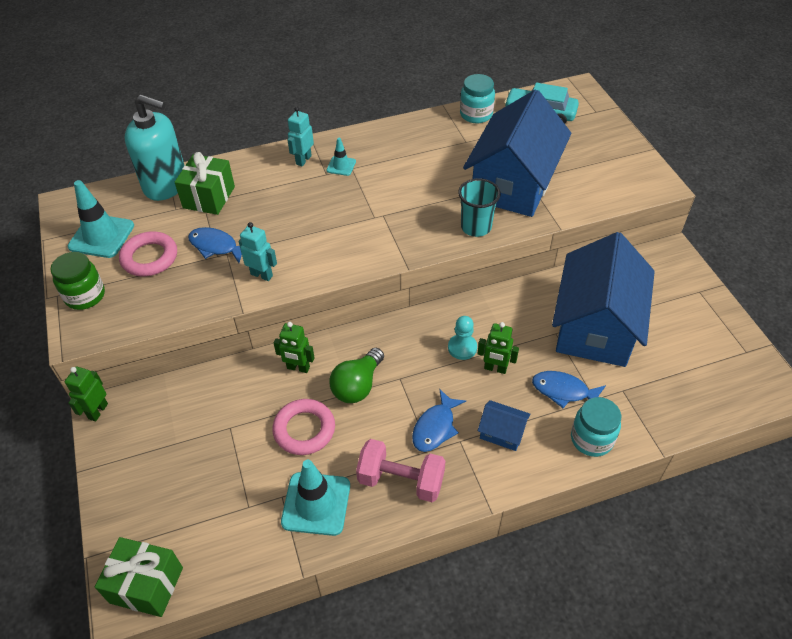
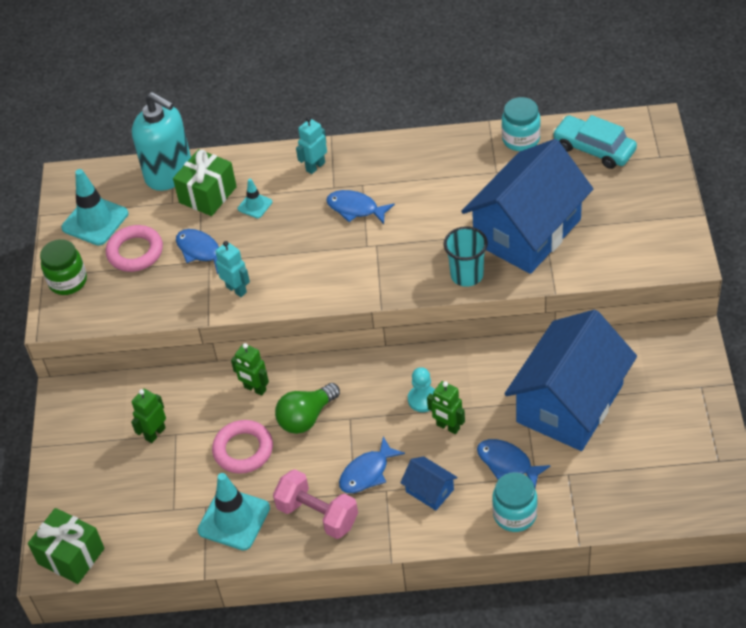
camera: 20 degrees right, 0 degrees up
green robot [65,367,108,422] -> green robot moved to [131,389,166,443]
turquoise traffic cone [327,138,356,176] -> turquoise traffic cone moved to [238,178,272,218]
none -> blue fish [326,190,395,224]

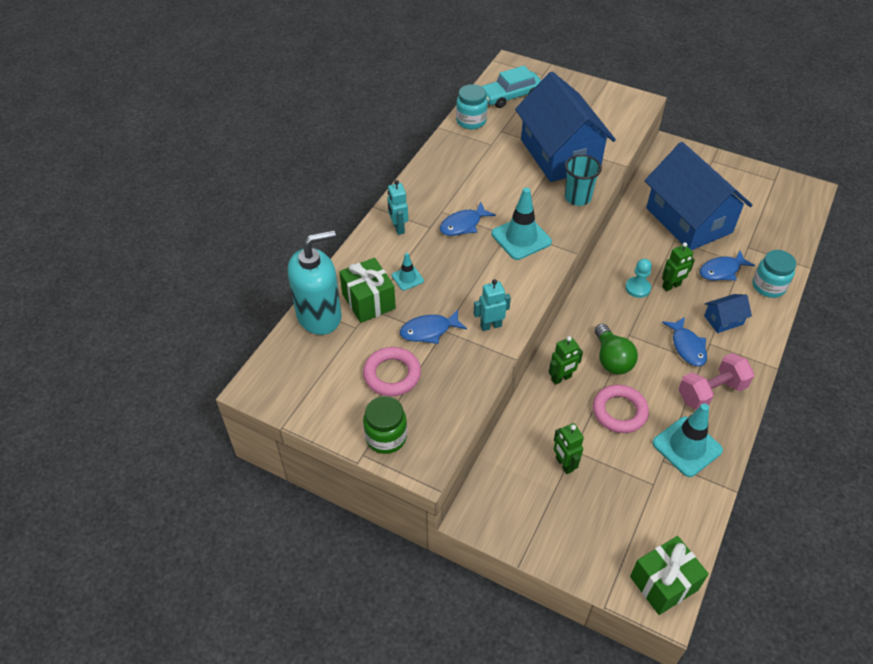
camera: 65 degrees left, 0 degrees up
turquoise traffic cone [61,169,128,246] -> turquoise traffic cone moved to [491,187,552,260]

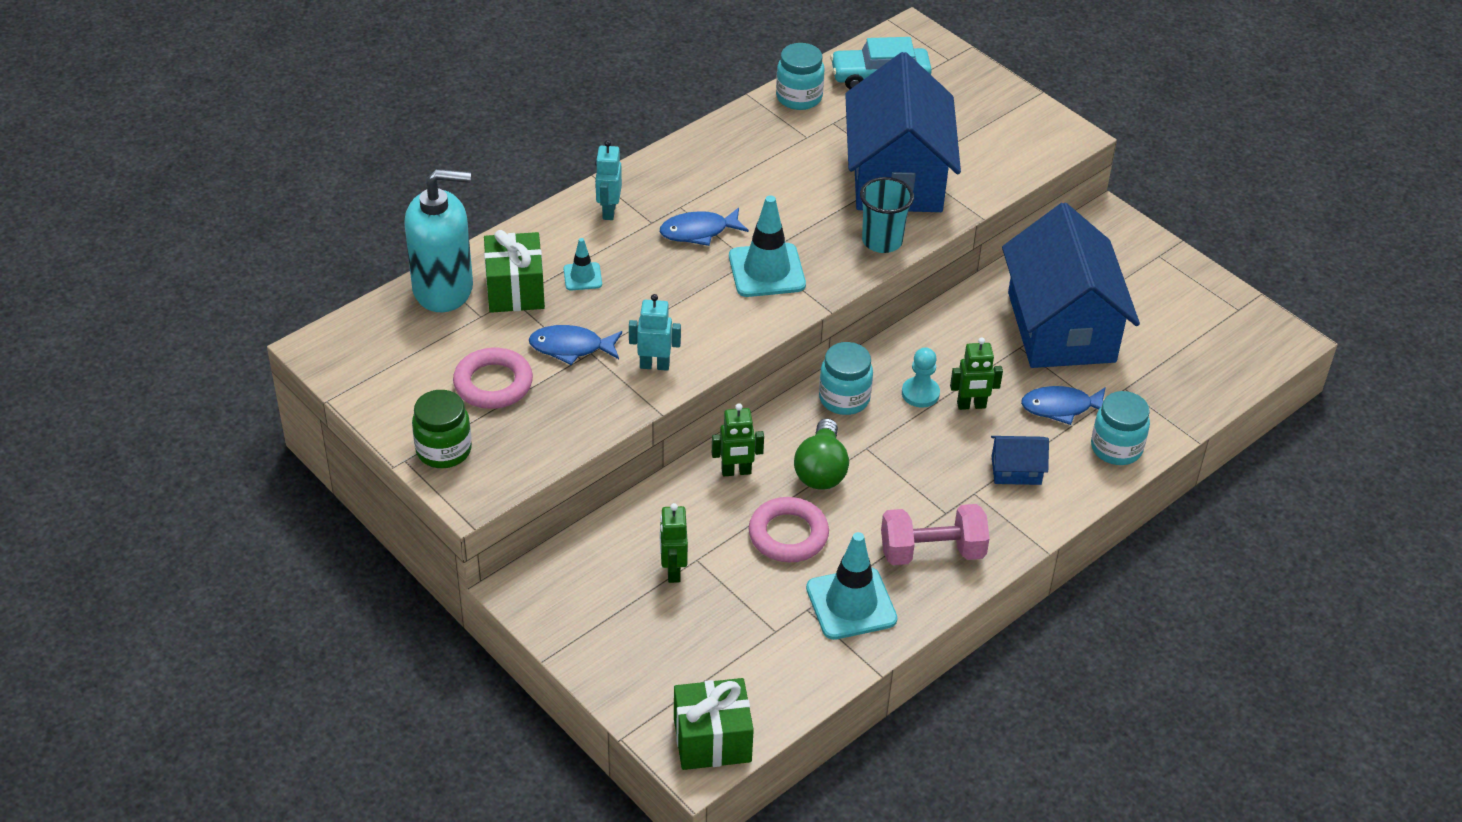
camera: 20 degrees right, 5 degrees down
blue fish [662,317,707,366] -> none
none -> turquoise jar [819,342,873,415]

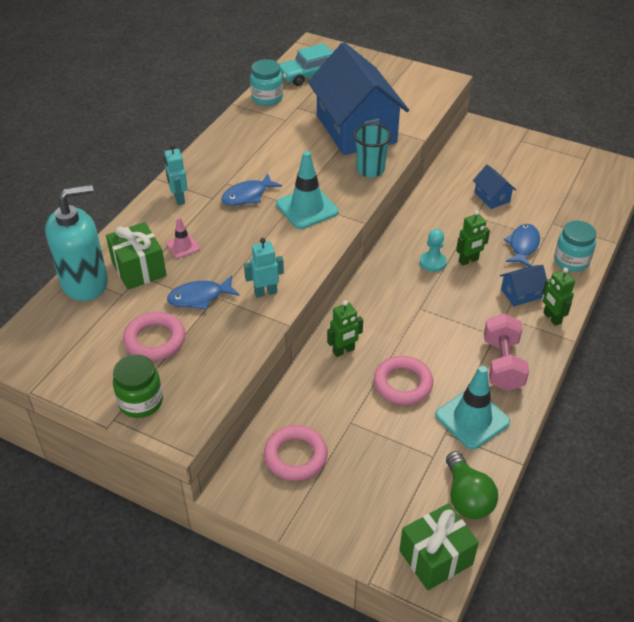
camera: 20 degrees left, 0 degrees up
turquoise traffic cone [563,238,602,290] -> pink traffic cone [166,217,200,258]
green robot [660,503,688,583] -> green robot moved to [542,268,575,326]
green light bulb [794,418,849,490] -> green light bulb moved to [446,451,498,519]
turquoise jar [819,342,873,415] -> none
pink dumbbell [881,504,990,565] -> pink dumbbell turned 60 degrees counterclockwise [484,313,529,391]
blue house [1002,203,1140,368] -> blue house [473,165,516,209], size x0.40
blue fish [1021,386,1106,425] -> blue fish turned 135 degrees clockwise [504,224,540,267]
none -> pink ring [264,425,328,481]

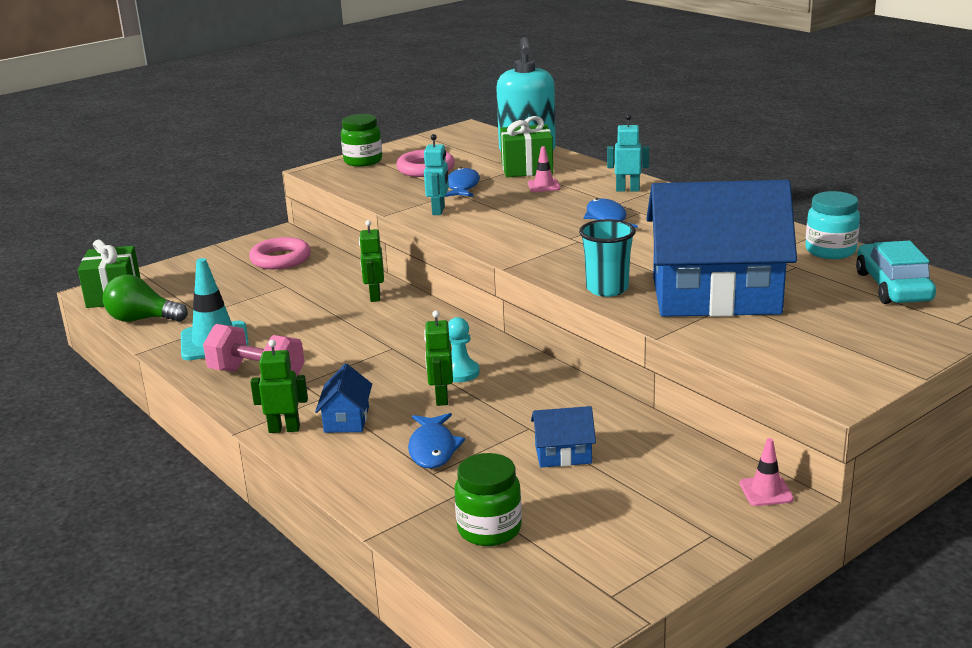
camera: 115 degrees right, 20 degrees down
turquoise traffic cone [276,151,339,229] -> none
pink ring [374,356,433,405] -> none
blue fish [504,224,540,267] -> blue fish turned 45 degrees clockwise [408,413,465,469]
turquoise jar [554,221,596,272] -> none
none -> green jar [455,453,522,546]
none -> pink traffic cone [740,438,794,506]

